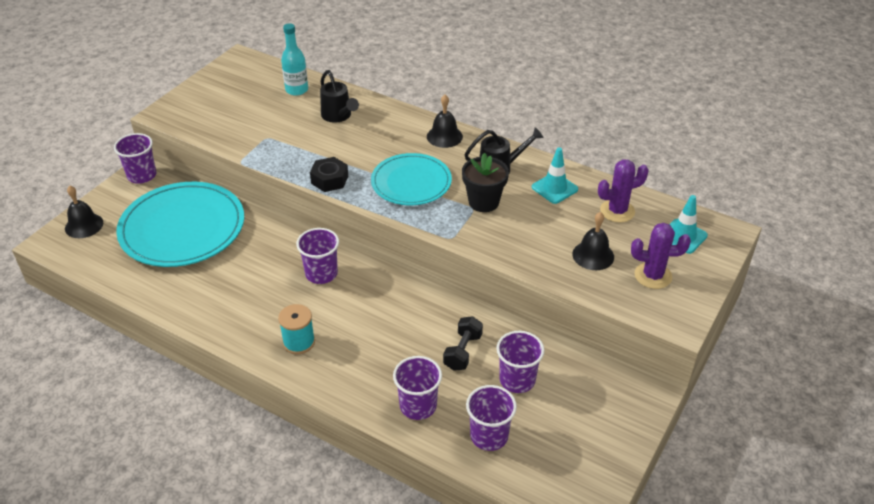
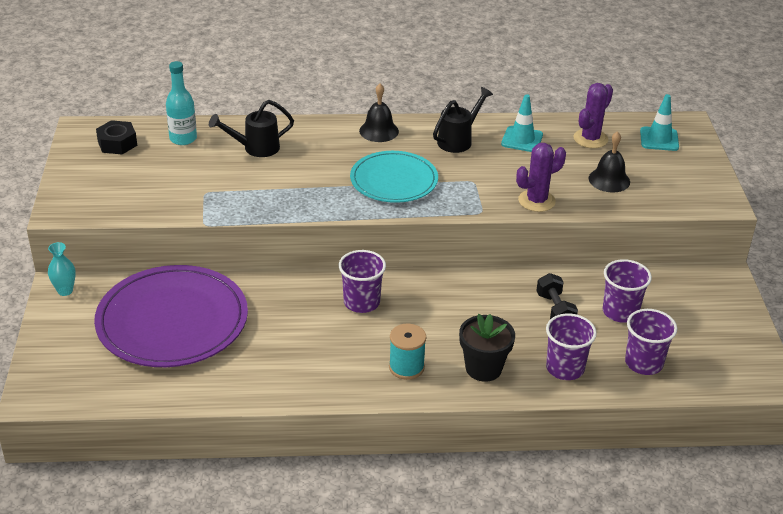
camera: 35 degrees left, 5 degrees down
black bell [65,186,103,238] -> none
purple cup [114,133,156,184] -> turquoise vase [48,242,76,296]
turquoise plate [116,182,244,267] -> purple plate [94,265,248,367]
black nut [310,157,348,192] -> black nut moved to [96,120,137,154]
black watering can [320,70,359,123] -> black watering can turned 135 degrees clockwise [209,100,294,157]
black flower pot [462,153,509,212] -> black flower pot moved to [459,314,515,382]
purple cactus [631,223,691,289] -> purple cactus moved to [516,143,566,212]

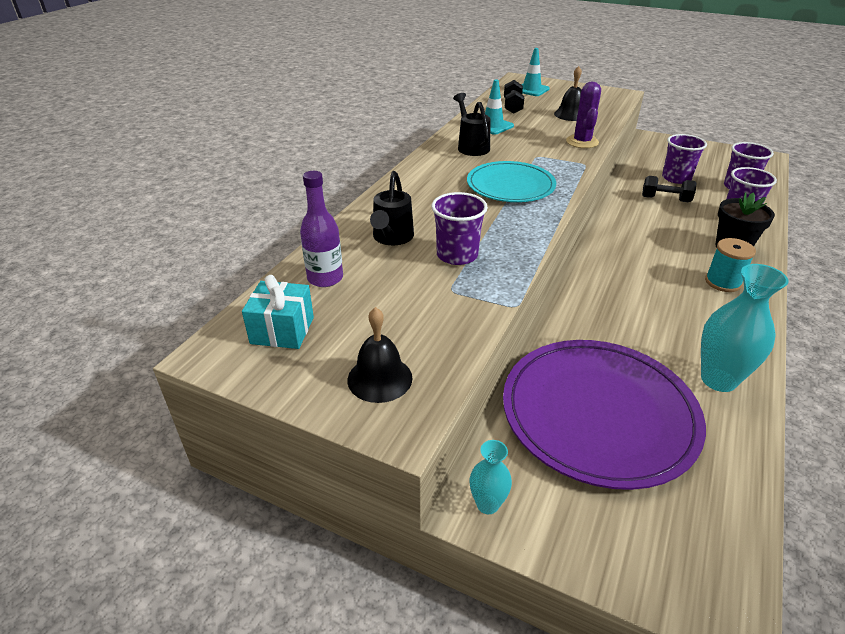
camera: 60 degrees left, 0 degrees up
black nut [96,120,137,154] -> turquoise gift [242,275,314,349]
turquoise bottle [166,61,197,145] -> purple bottle [300,171,343,287]
purple cup [339,250,386,313] -> purple cup moved to [432,192,488,265]
black bell [359,83,399,142] -> black bell moved to [348,307,412,403]
purple cactus [573,83,613,148] -> black dumbbell [504,80,524,114]
none -> turquoise vase [701,264,789,392]

